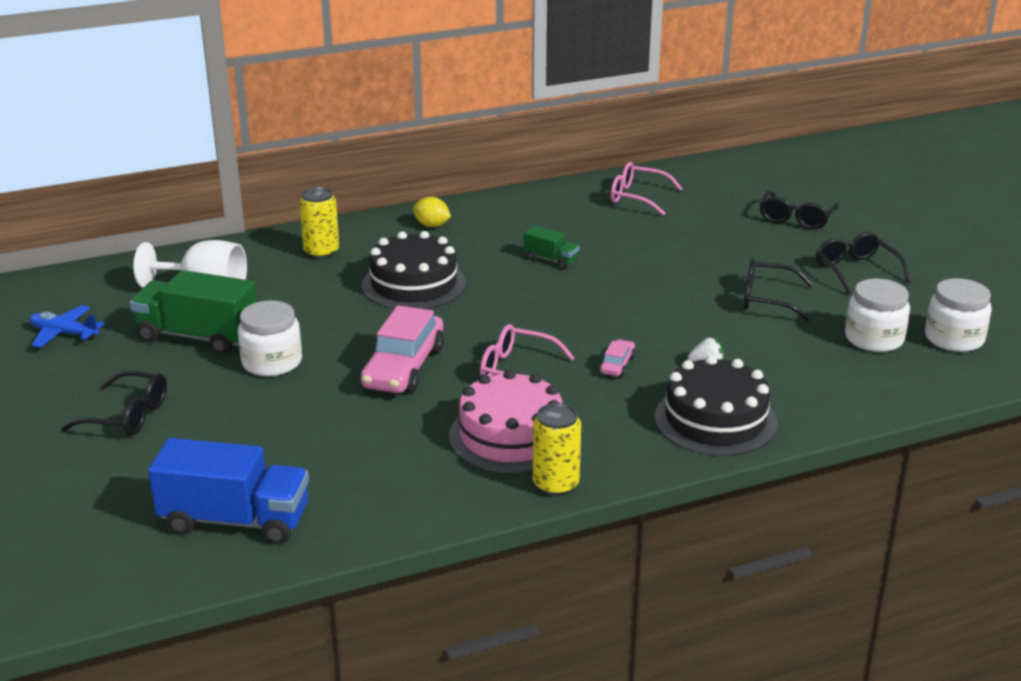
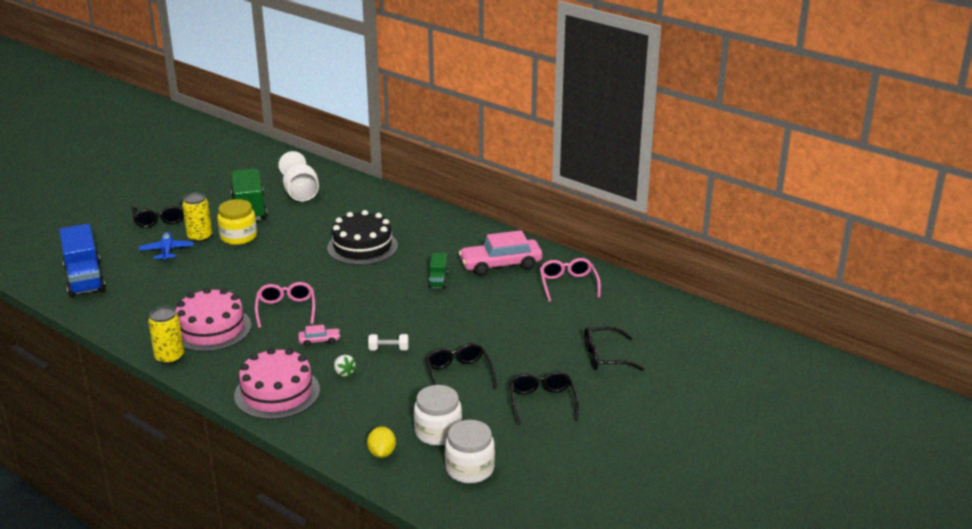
camera: 60 degrees right, 0 degrees up
blue plane [29,305,105,348] -> blue plane moved to [139,232,194,262]
white jar [238,300,302,377] -> yellow jar [217,199,257,245]
yellow can [299,187,339,259] -> yellow can moved to [182,193,212,242]
pink car [361,305,444,393] -> pink car moved to [459,230,542,276]
yellow lemon [413,197,451,227] -> yellow lemon moved to [367,427,396,458]
black cake [654,355,777,456] -> pink cake [234,348,320,420]
black glasses [816,232,910,294] -> black glasses turned 45 degrees counterclockwise [509,371,579,425]
none -> white dumbbell [368,334,409,350]

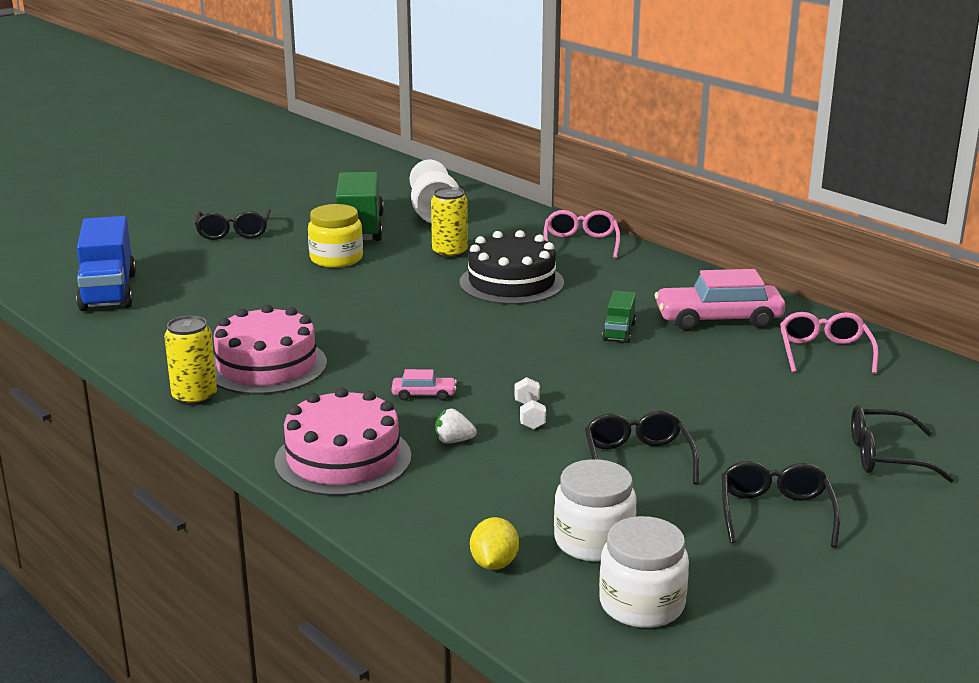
camera: 10 degrees right, 5 degrees down
blue plane [139,232,194,262] -> none
yellow can [182,193,212,242] -> yellow can moved to [431,187,468,258]
pink glasses [255,282,315,328] -> pink glasses moved to [544,210,620,259]
white strawberry [334,355,357,377] -> white strawberry turned 120 degrees clockwise [435,409,477,443]
white dumbbell [368,334,409,350] -> white dumbbell turned 75 degrees clockwise [515,377,546,430]

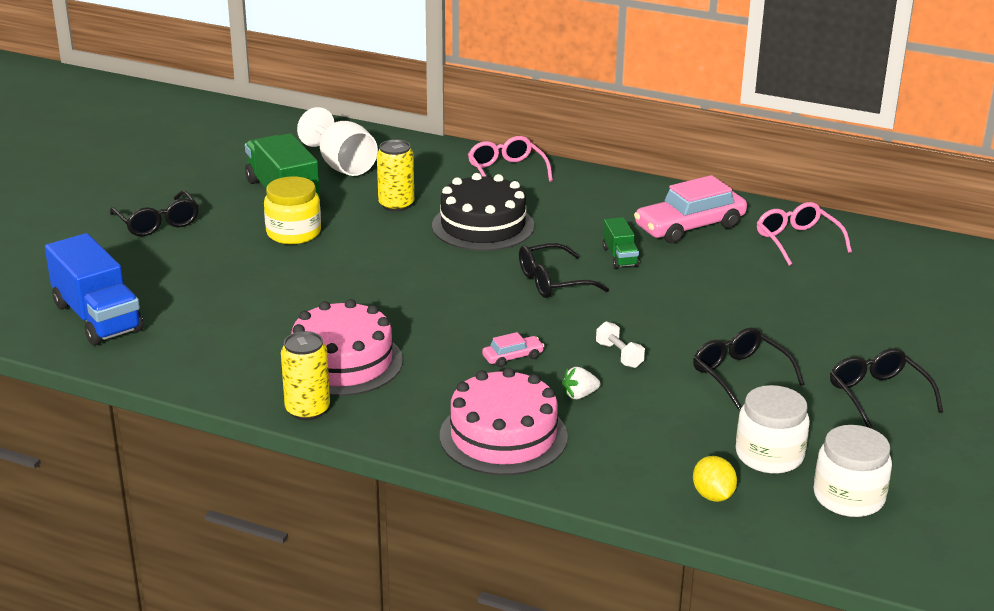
camera: 25 degrees left, 5 degrees up
black glasses [851,405,954,483] -> black glasses moved to [519,243,609,298]

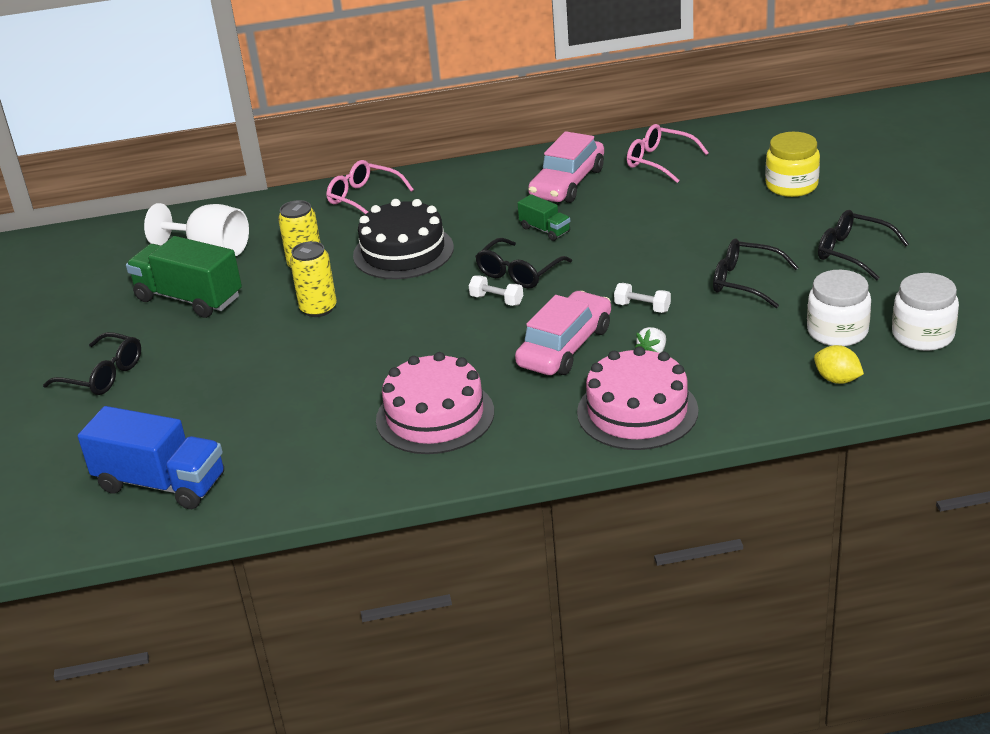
camera: 30 degrees left, 5 degrees up
yellow jar [264,176,321,244] -> yellow jar moved to [765,132,820,197]
yellow can [281,331,330,420] -> yellow can moved to [290,241,337,317]
pink car [482,332,544,367] -> pink car [515,291,611,375], size x2.18
none -> white dumbbell [469,275,523,306]

